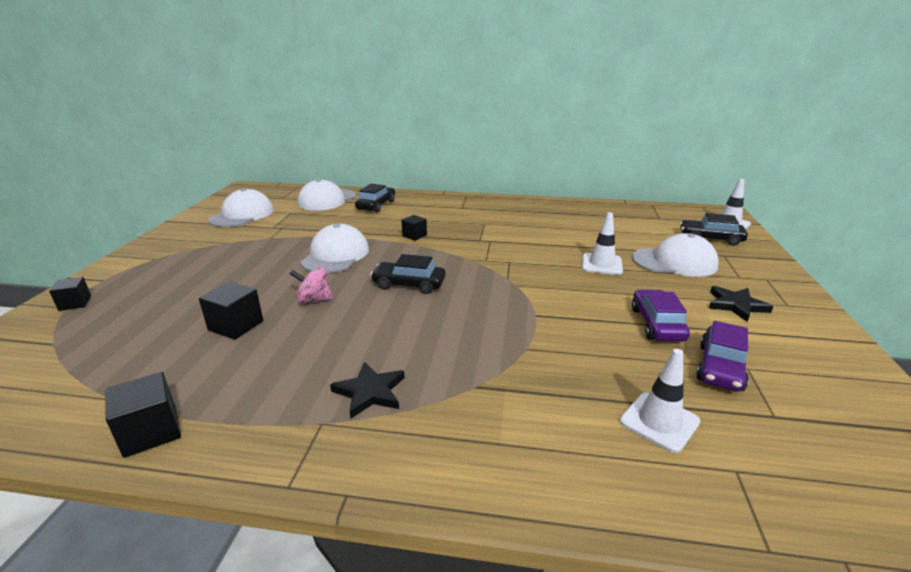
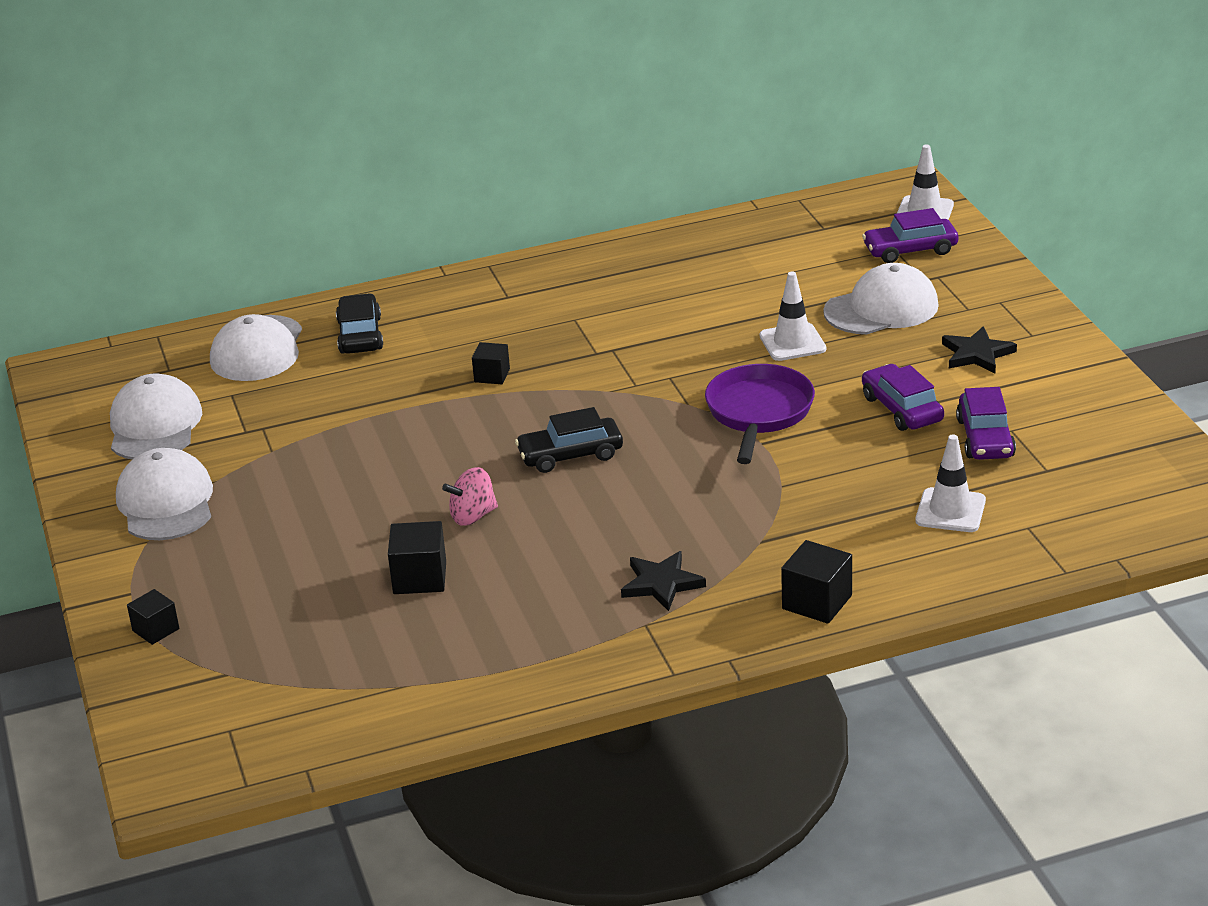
camera: 25 degrees left, 5 degrees up
black cube [105,372,181,458] -> black cube moved to [781,540,852,624]
white cap [301,224,369,273] -> white cap moved to [116,448,213,540]
black car [680,213,748,246] -> purple car [862,208,958,263]
none -> purple pan [705,364,815,464]

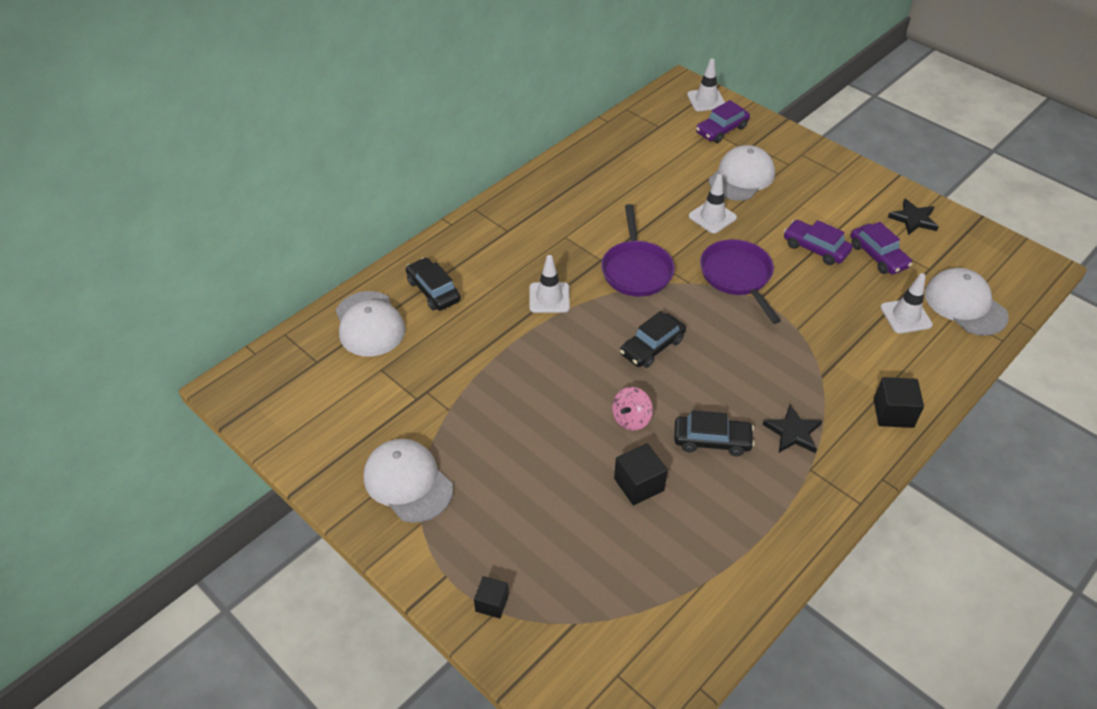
camera: 30 degrees left, 15 degrees up
white cap [110,374,202,459] -> white cap moved to [925,268,1009,336]
black cube [472,342,510,384] -> white traffic cone [529,255,570,313]
black star [942,326,1017,373] -> black star moved to [888,199,939,235]
none -> purple pan [601,204,675,297]
none -> black car [674,410,755,456]

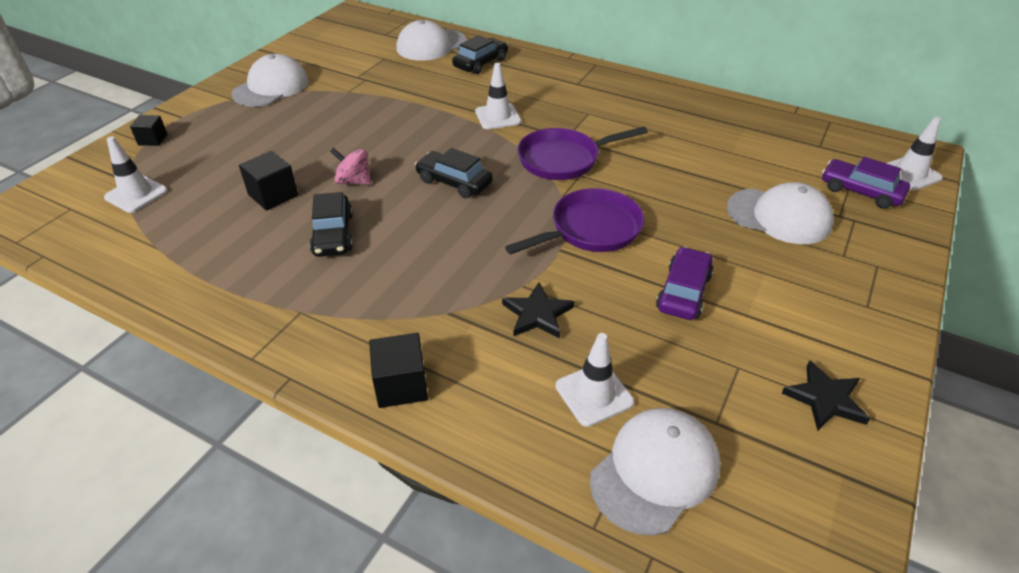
camera: 75 degrees right, 5 degrees down
white traffic cone [689,174,737,233] -> white traffic cone moved to [104,137,168,213]
black star [763,405,822,453] -> black star moved to [502,283,574,338]
purple car [851,222,912,275] -> none

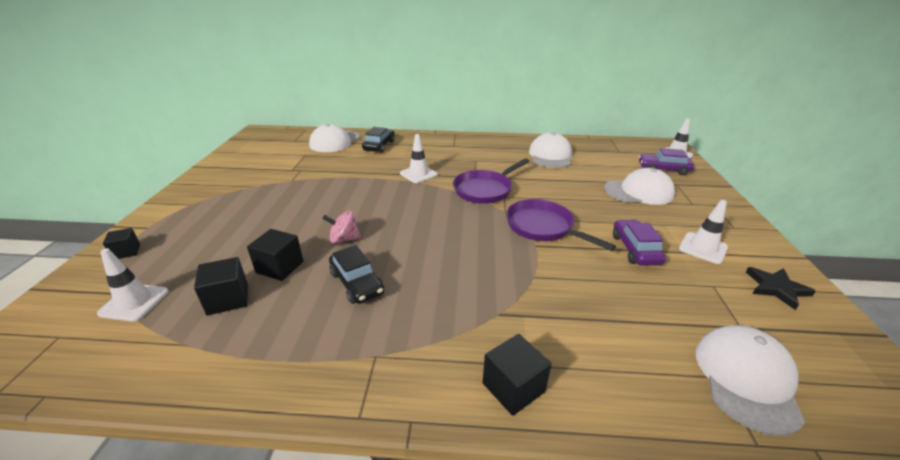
camera: 25 degrees left, 10 degrees down
white cap [231,54,309,107] -> white cap moved to [529,132,572,168]
black car [415,148,493,198] -> none
black star [502,283,574,338] -> none
purple pan [505,188,644,254] -> purple pan turned 75 degrees counterclockwise [506,199,616,251]
white traffic cone [556,333,634,427] -> white traffic cone moved to [679,200,728,264]
none -> black cube [194,257,248,316]

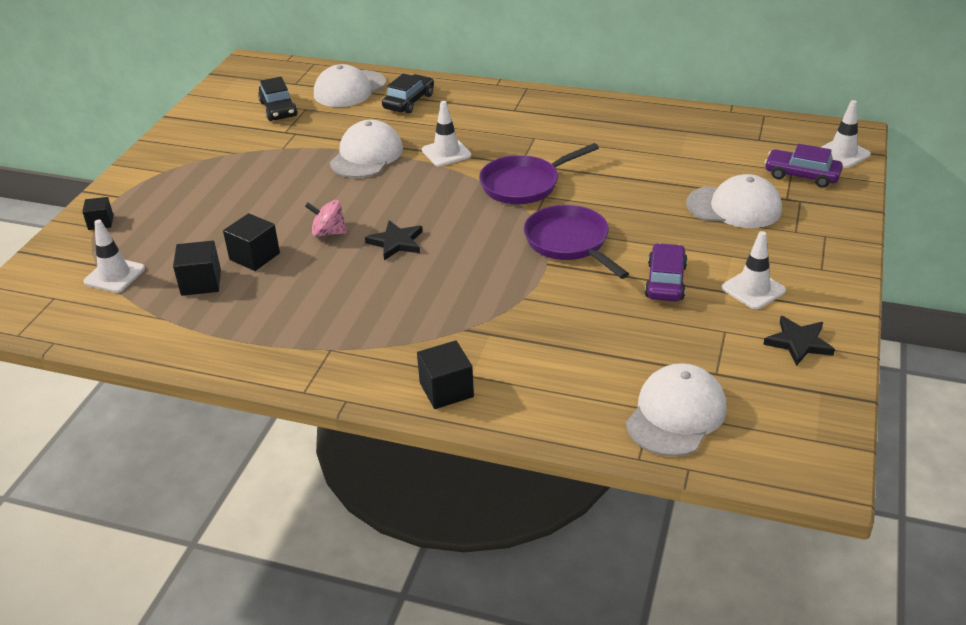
camera: 15 degrees right, 5 degrees up
black car [329,245,384,304] -> black car moved to [258,77,298,121]
white cap [529,132,572,168] -> white cap moved to [330,120,403,178]
none -> black star [365,220,423,260]

